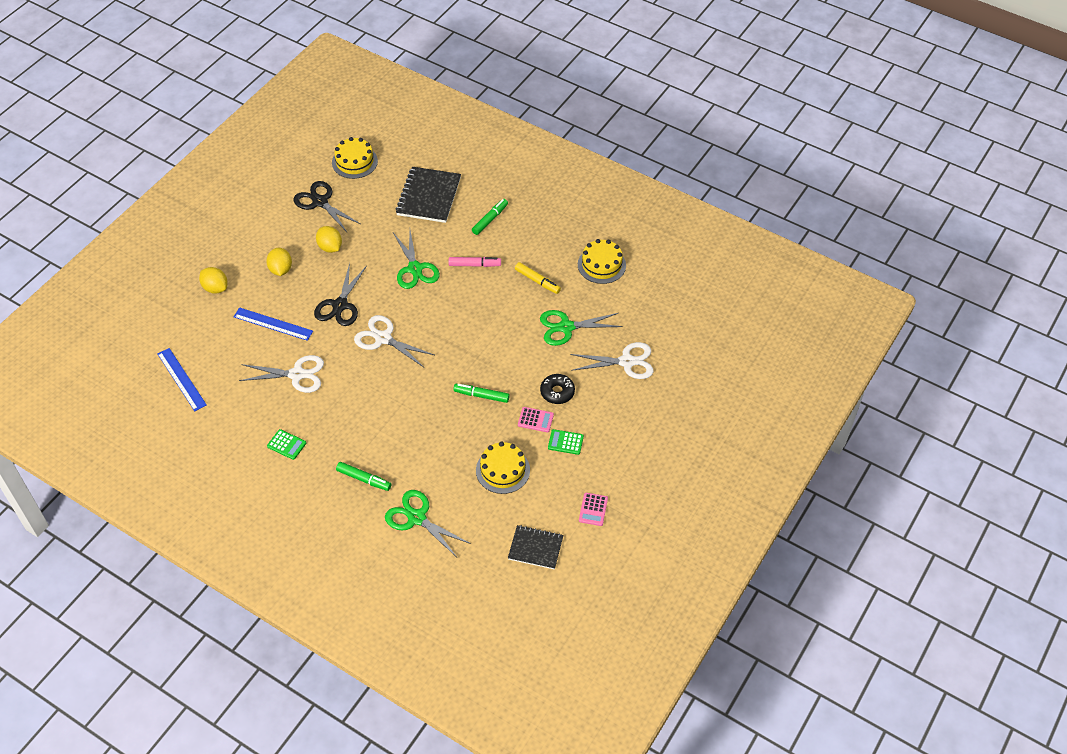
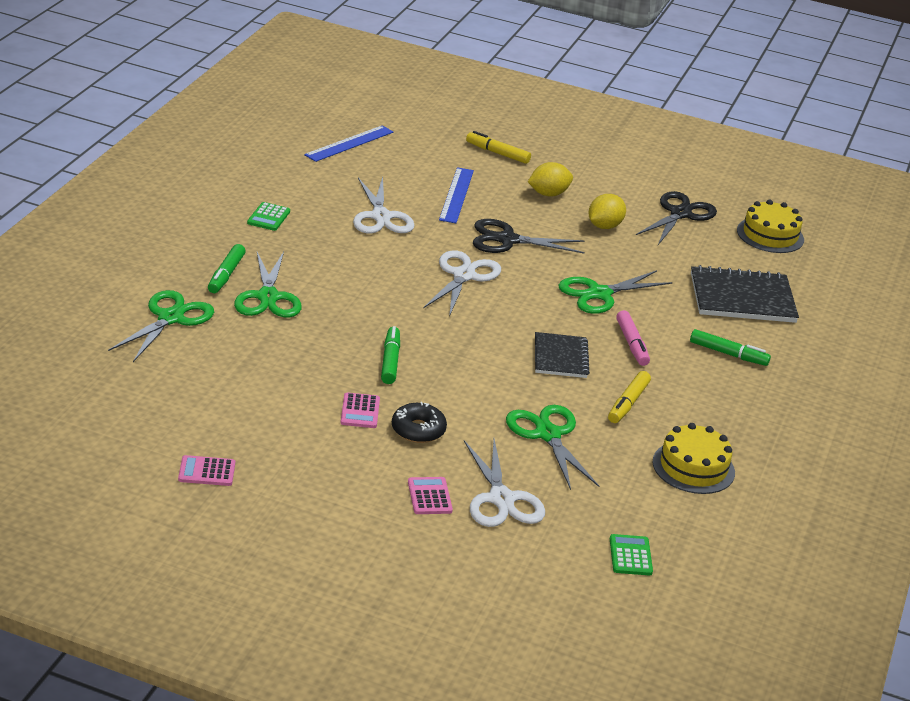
camera: 75 degrees right, 20 degrees down
yellow lemon [199,267,228,294] -> yellow marker [466,131,531,164]
yellow cake [476,441,530,494] -> none
black notebook [508,525,564,569] -> black notebook moved to [535,332,590,378]
green calculator [548,429,584,455] -> green calculator moved to [610,534,653,576]
none -> green scissors [234,252,302,318]
none -> pink calculator [408,477,453,514]

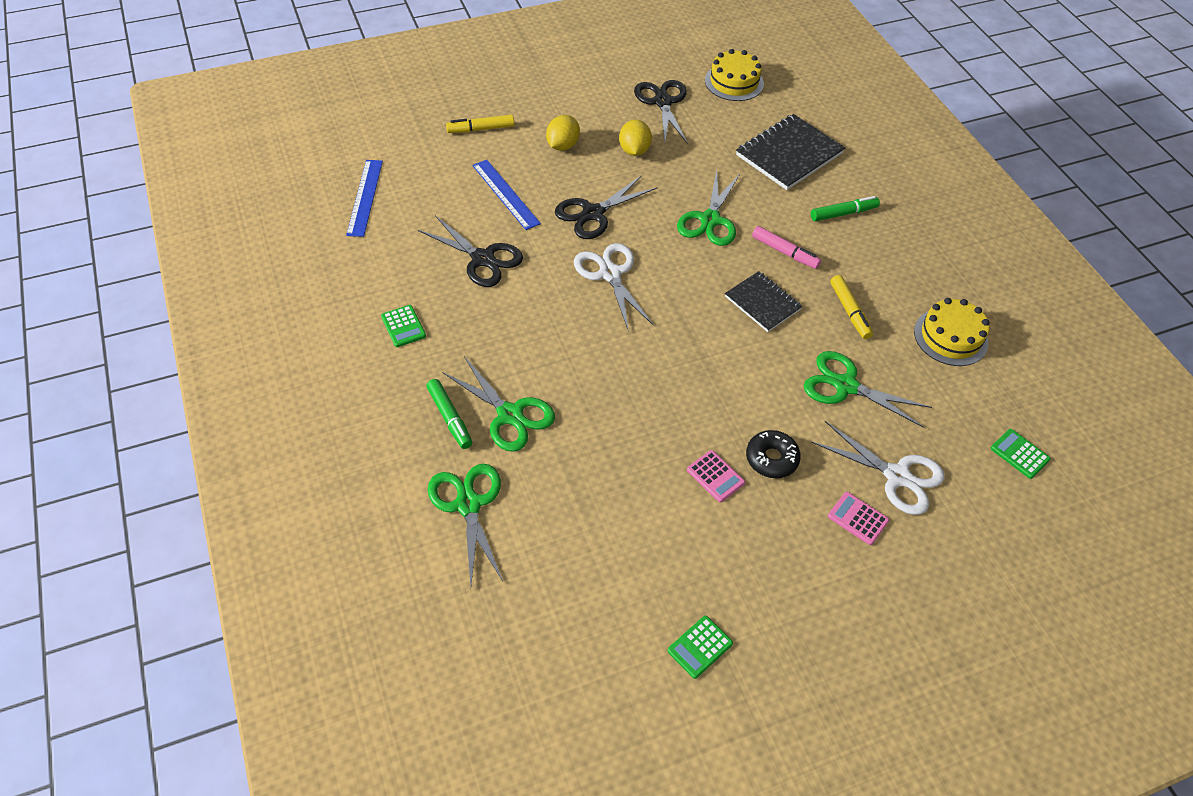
camera: 40 degrees left, 20 degrees up
pink calculator [178,455,235,486] -> green calculator [668,616,733,679]
white scissors [353,177,415,233] -> black scissors [418,215,523,287]
green marker [381,326,400,384] -> none

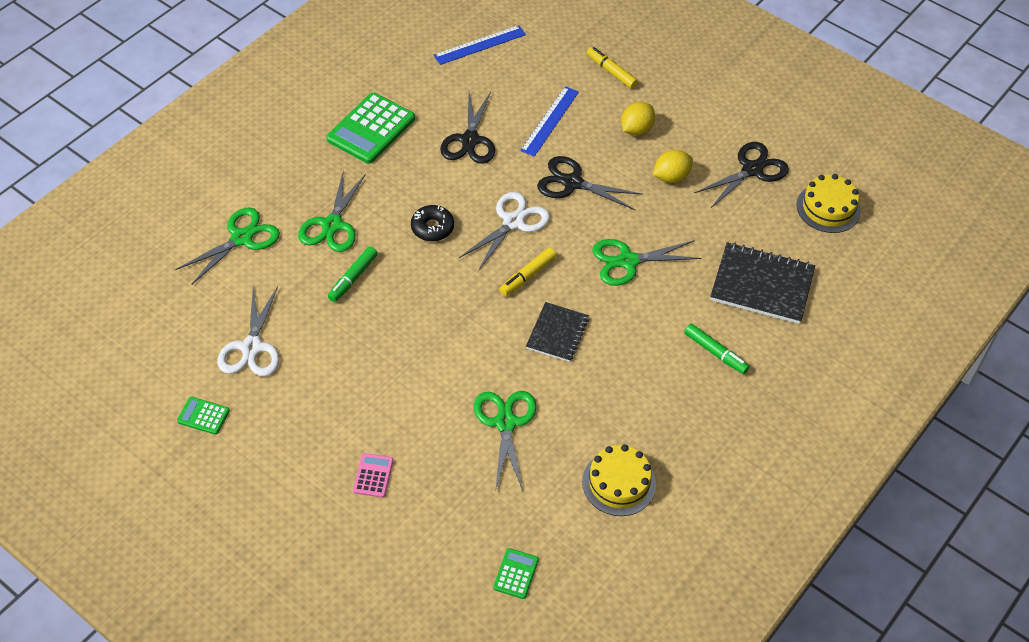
camera: 60 degrees right, 0 degrees up
green calculator [381,305,426,347] -> green calculator [326,93,415,164], size x2.06
green marker [426,379,472,449] -> green marker moved to [328,246,378,302]
yellow lemon [546,115,580,151] -> yellow lemon turned 45 degrees counterclockwise [621,102,655,135]
pink calculator [687,450,745,502] -> none
black donut [746,430,801,478] -> black donut moved to [411,205,454,241]
pink marker [752,226,821,269] -> none
white scissors [811,421,945,515] -> white scissors moved to [217,286,279,376]
yellow marker [830,275,873,339] -> yellow marker moved to [499,248,556,296]

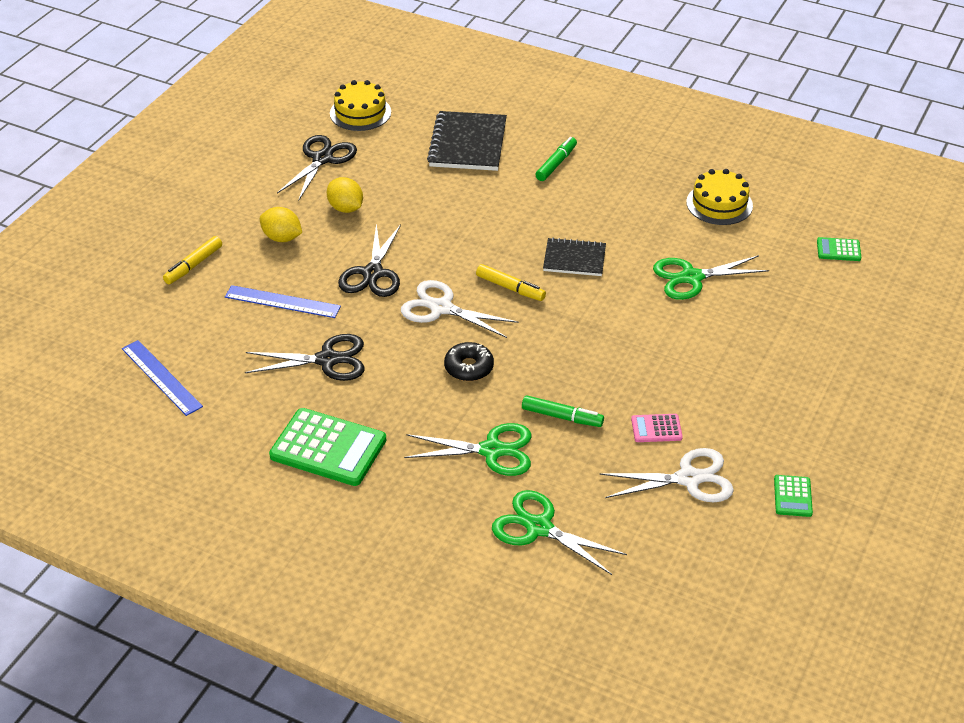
camera: 100 degrees left, 10 degrees down
pink calculator [353,453,394,498] -> pink calculator moved to [631,414,683,442]
green scissors [592,239,702,286] -> none
black scissors [695,142,789,208] -> black scissors turned 75 degrees clockwise [277,135,357,200]

